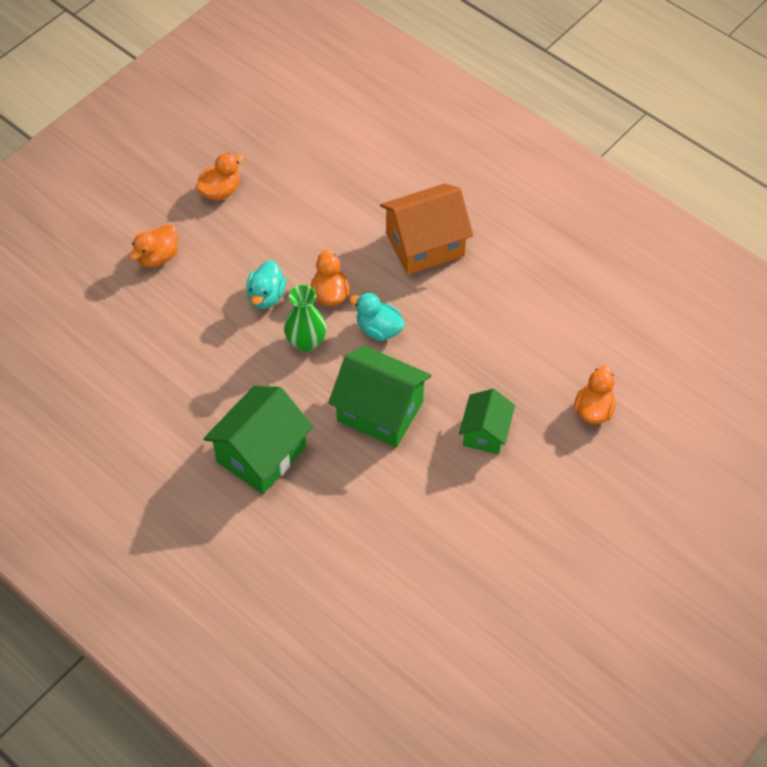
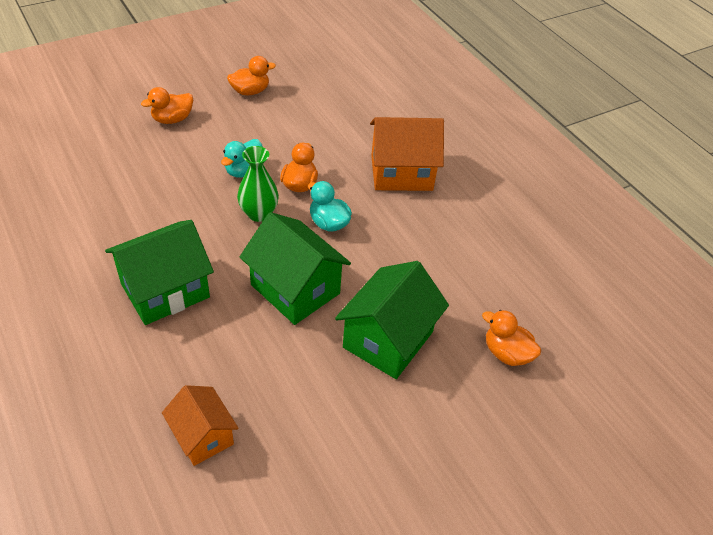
camera: 15 degrees right, 10 degrees down
green house [459,389,515,454] -> green house [335,261,449,379], size x1.63
orange duck [574,365,616,424] -> orange duck turned 90 degrees counterclockwise [482,310,541,366]
none -> orange house [162,385,239,466]

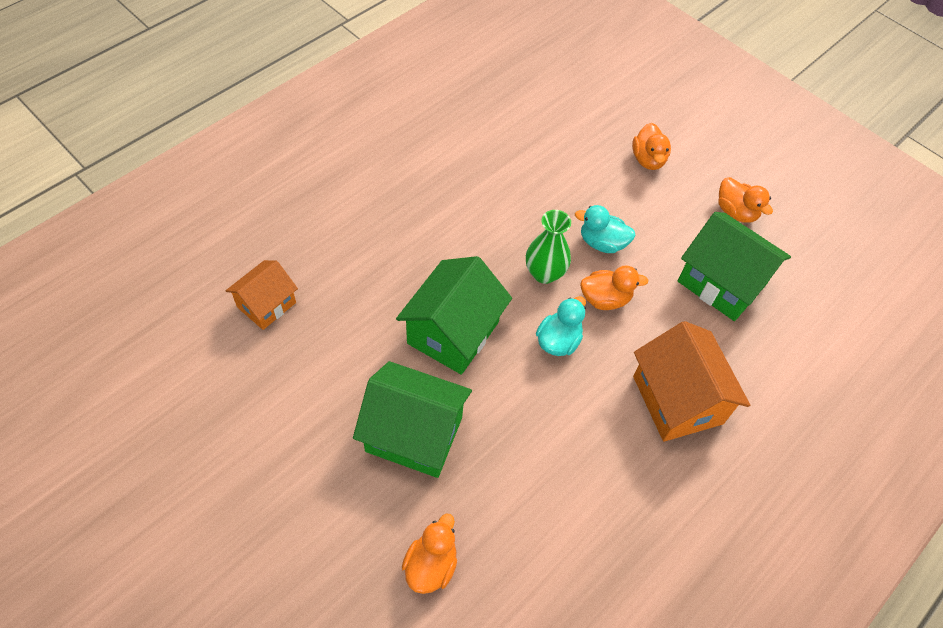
camera: 75 degrees right, 10 degrees up
green house [105,220,214,325] -> green house moved to [678,212,791,321]
orange duck [141,87,193,124] -> orange duck turned 135 degrees counterclockwise [632,123,671,170]

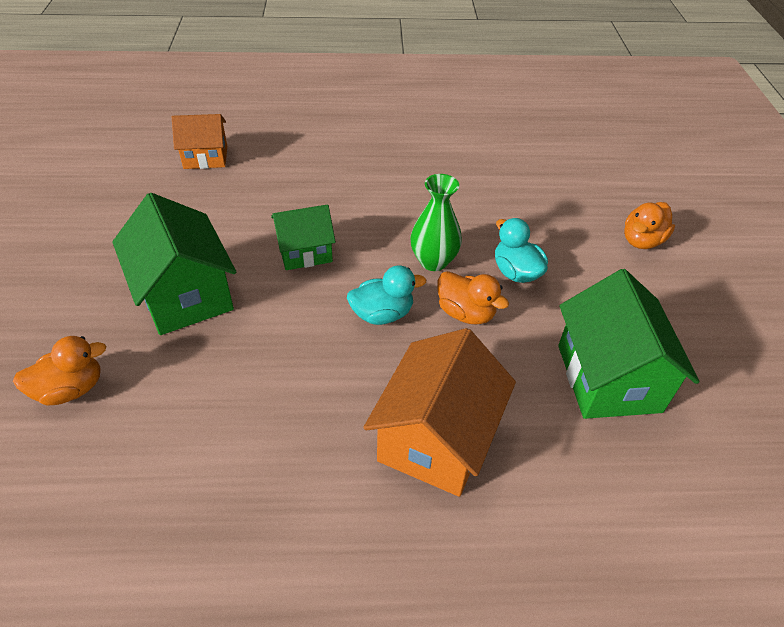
camera: 45 degrees right, 10 degrees down
green house [396,256,512,375] -> green house [271,205,336,270], size x0.61
orange duck [718,177,773,223] -> none

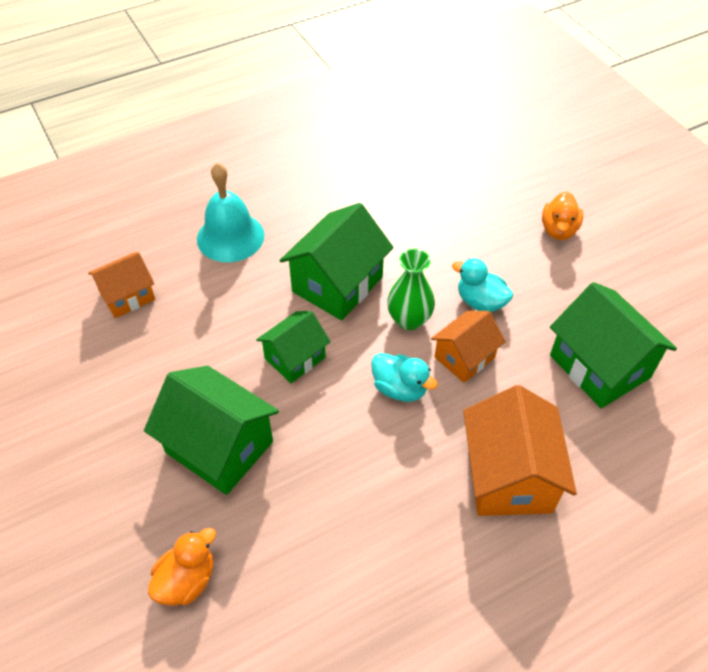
camera: 25 degrees left, 5 degrees up
turquoise duck [347,265,426,325] -> turquoise duck turned 75 degrees clockwise [371,353,438,402]
orange duck [438,271,509,325] -> orange house [431,311,506,383]
none -> turquoise bell [197,163,265,262]
none -> green house [279,203,394,320]

